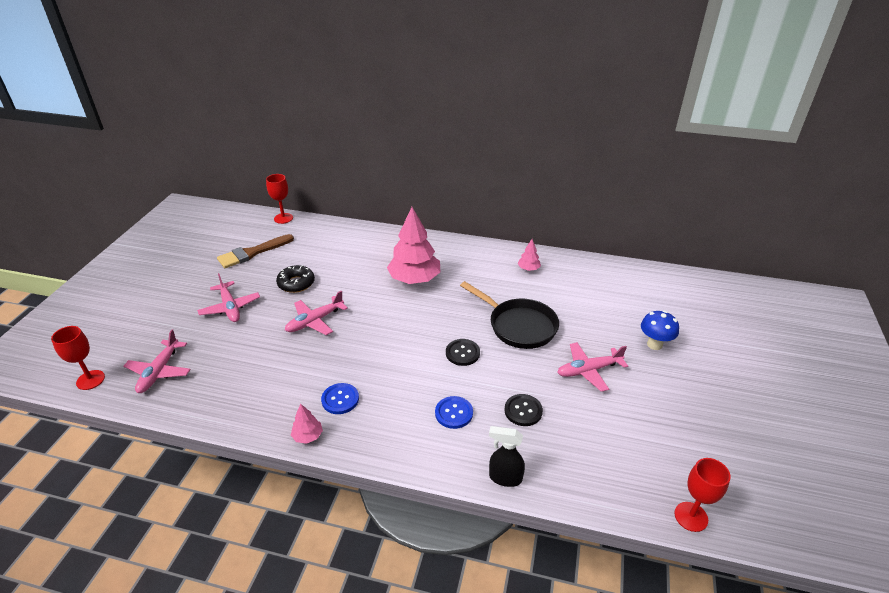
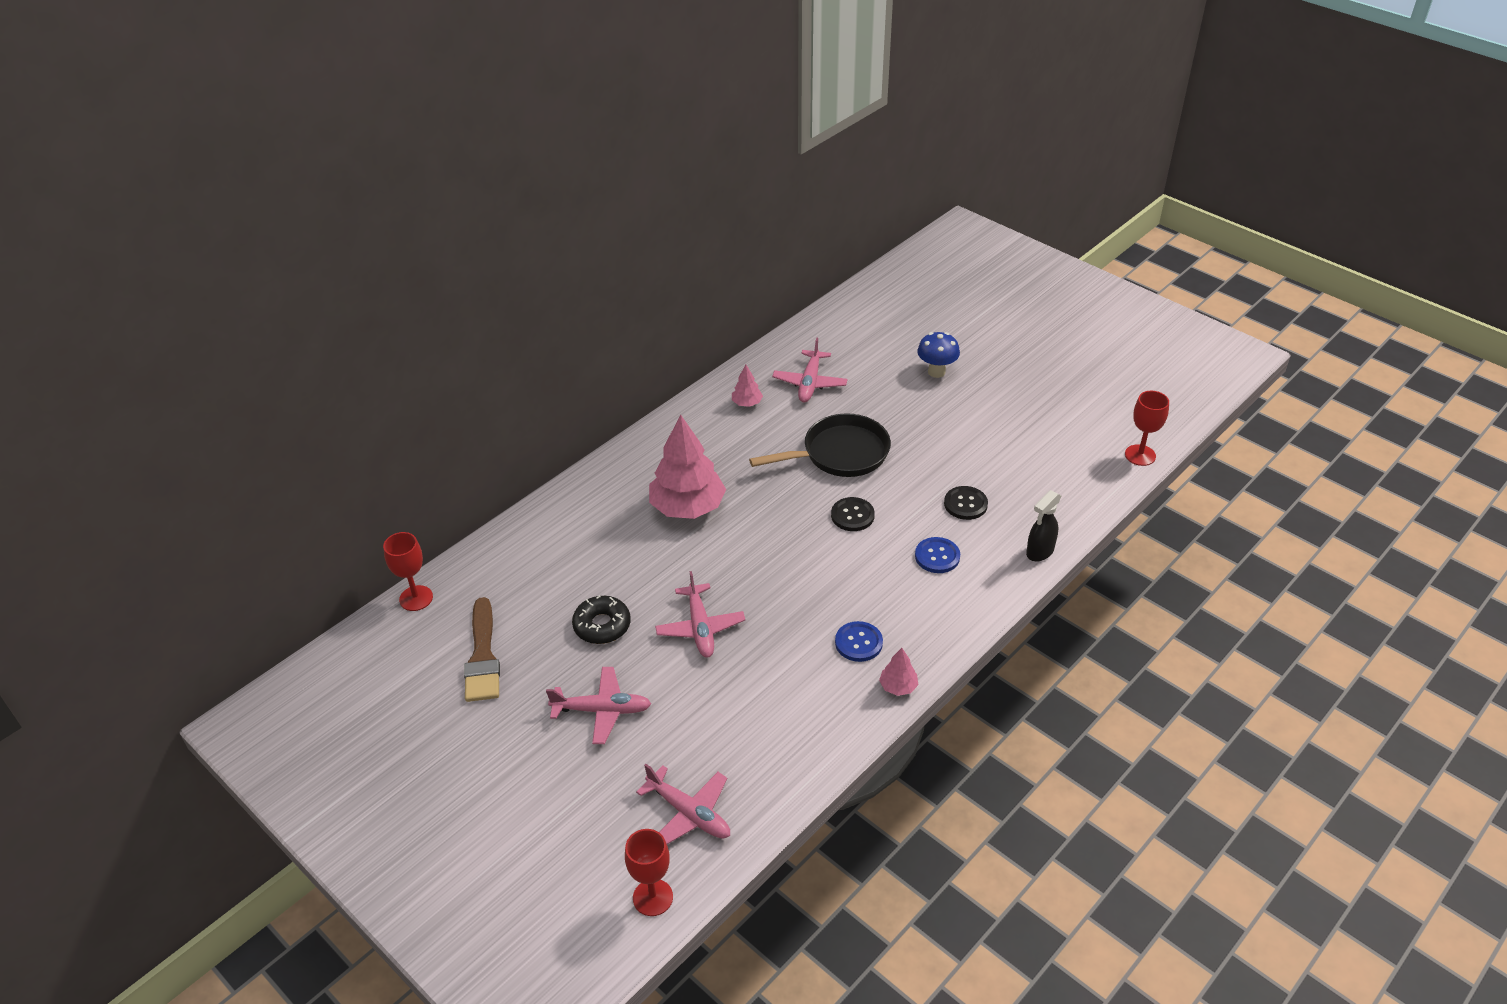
camera: 60 degrees left, 5 degrees up
pink plane [557,342,628,392] -> pink plane moved to [772,337,848,402]

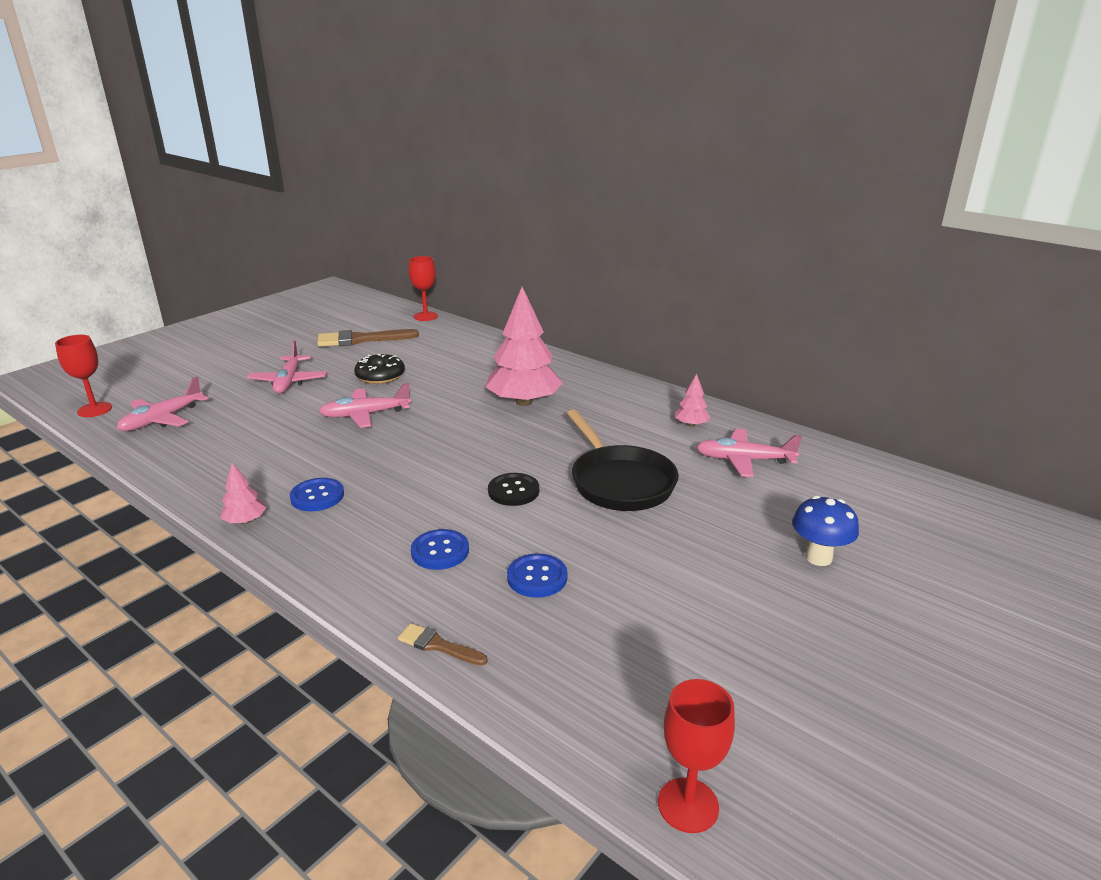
camera: 85 degrees right, 15 degrees down
black button [944,486,988,520] -> blue button [507,553,568,598]
black spray bottle [1026,490,1061,562] -> brown brush [398,623,488,666]

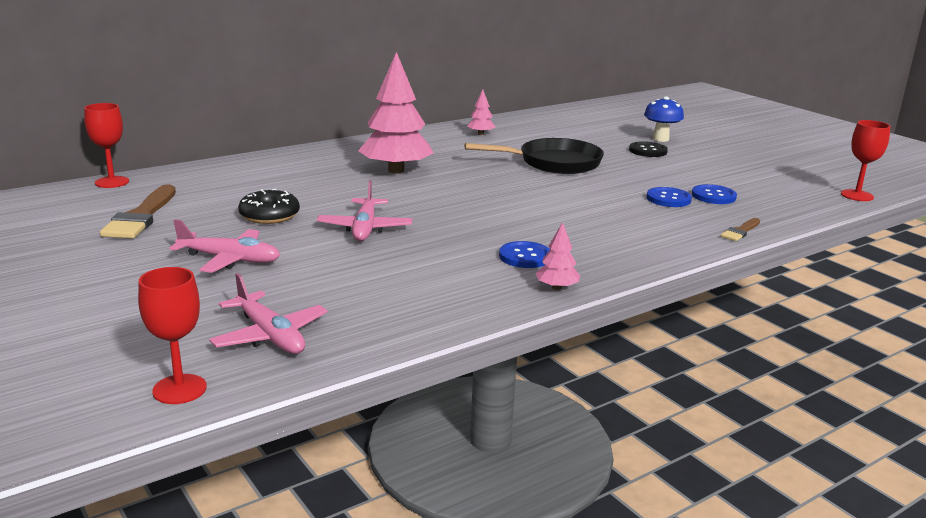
camera: 75 degrees left, 5 degrees down
blue button [411,529,469,570] -> blue button moved to [692,184,737,204]
black button [488,473,539,506] -> black button moved to [629,141,668,157]
pink plane [696,429,802,477] -> none

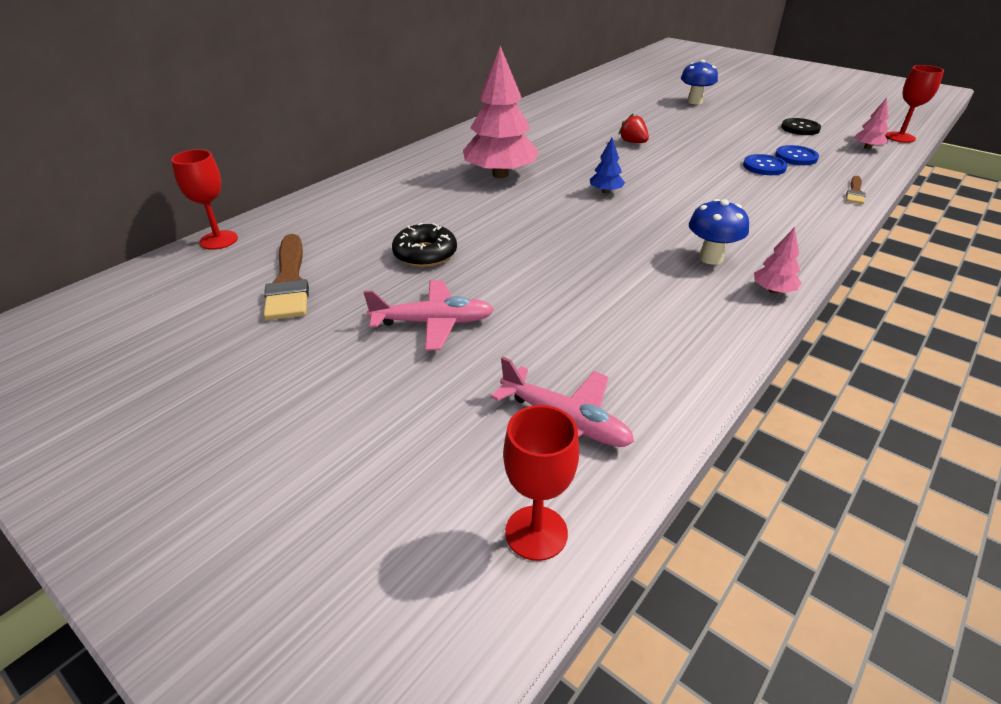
camera: 15 degrees left, 15 degrees up
pink plane [317,180,412,241] -> none
black pan [465,138,604,174] -> red strawberry [618,114,649,143]
pink tree [467,90,496,135] -> pink tree moved to [854,98,889,149]
blue button [499,241,550,268] -> blue mushroom [689,199,749,265]
black button [629,141,668,157] -> black button moved to [781,118,821,135]
none -> blue tree [590,138,625,194]

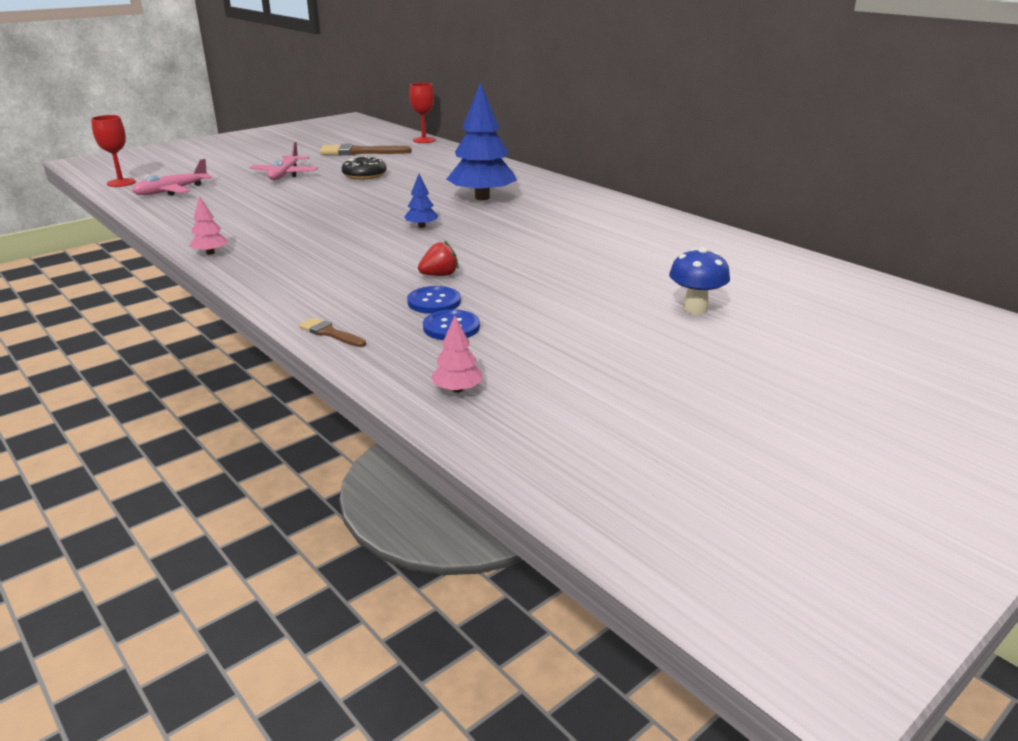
camera: 100 degrees right, 10 degrees down
pink tree [463,46,539,178] -> blue tree [446,82,517,200]
red strawberry [618,114,649,143] -> red strawberry moved to [418,240,459,276]
blue mushroom [689,199,749,265] -> none
black button [781,118,821,135] -> none
red goblet [885,65,944,143] -> none

